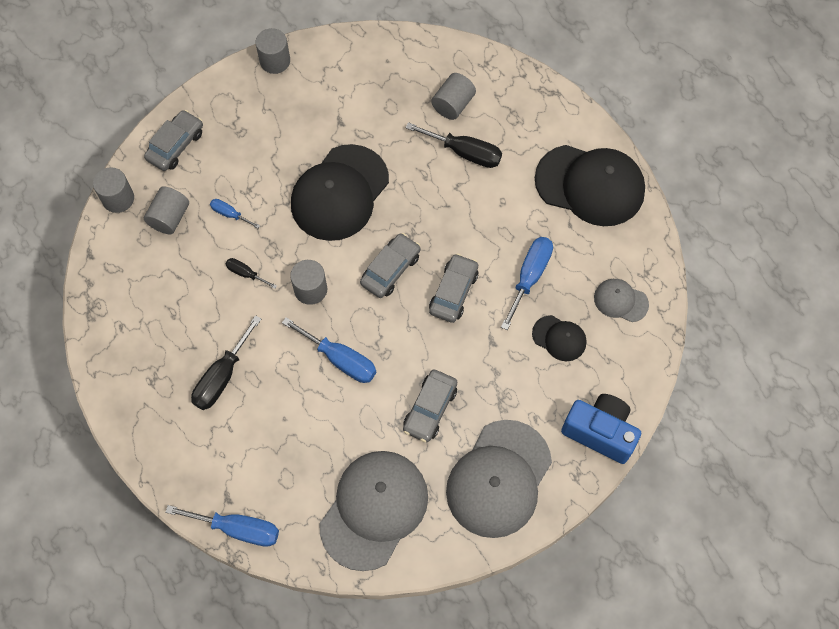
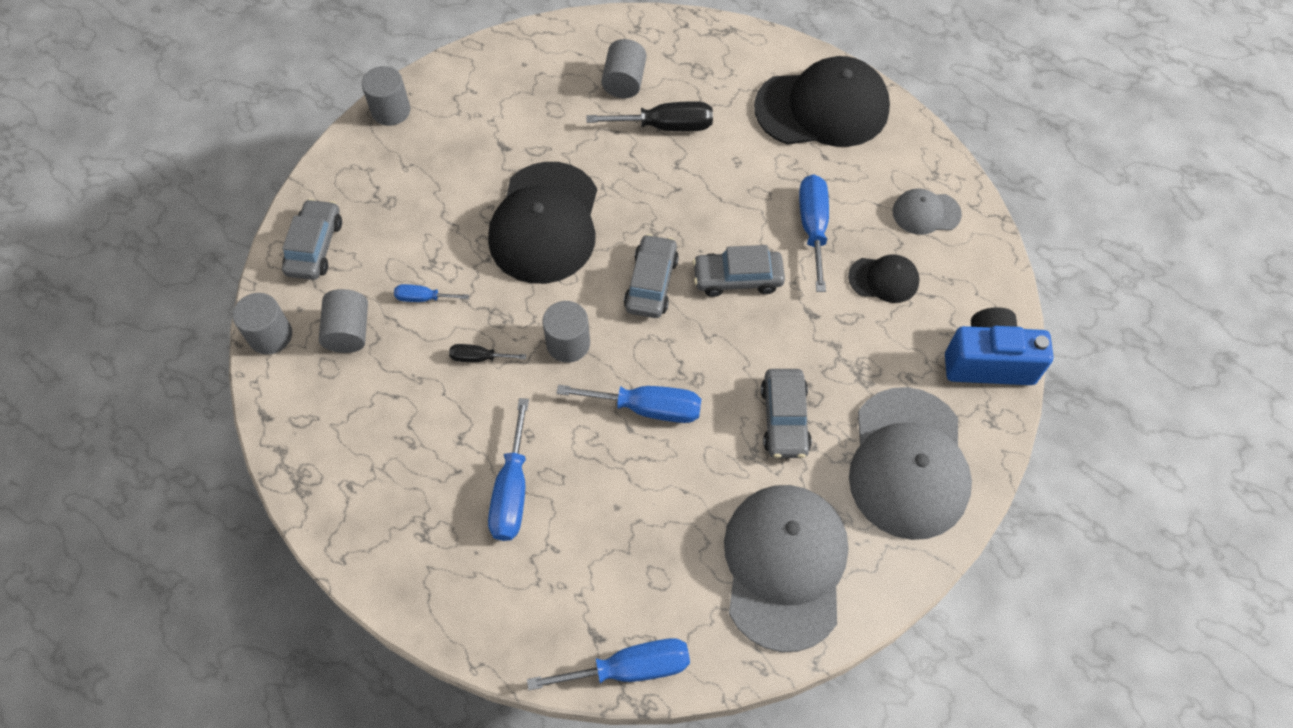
camera: 25 degrees left, 5 degrees down
black screwdriver [191,315,261,410] -> blue screwdriver [488,398,529,541]
grey car [429,253,478,323] -> grey car turned 90 degrees counterclockwise [693,245,785,297]

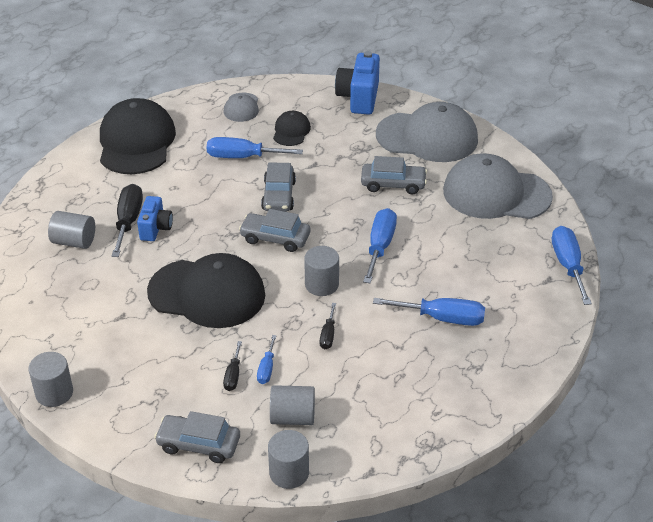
camera: 85 degrees left, 20 degrees down
none -> blue camera [137,196,173,241]
none -> black screwdriver [223,341,242,391]

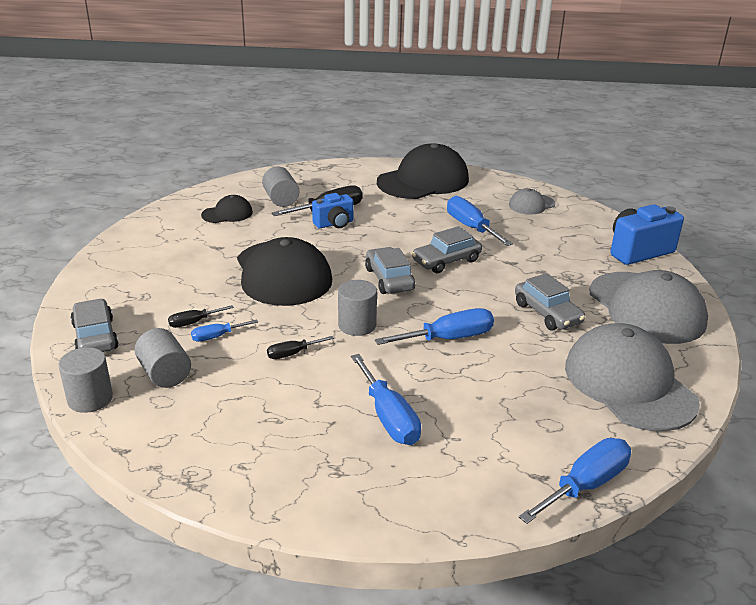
camera: 55 degrees right, 10 degrees down
grey cylinder [29,352,73,407] -> none
black cap [273,111,311,146] -> black cap moved to [201,195,253,223]

